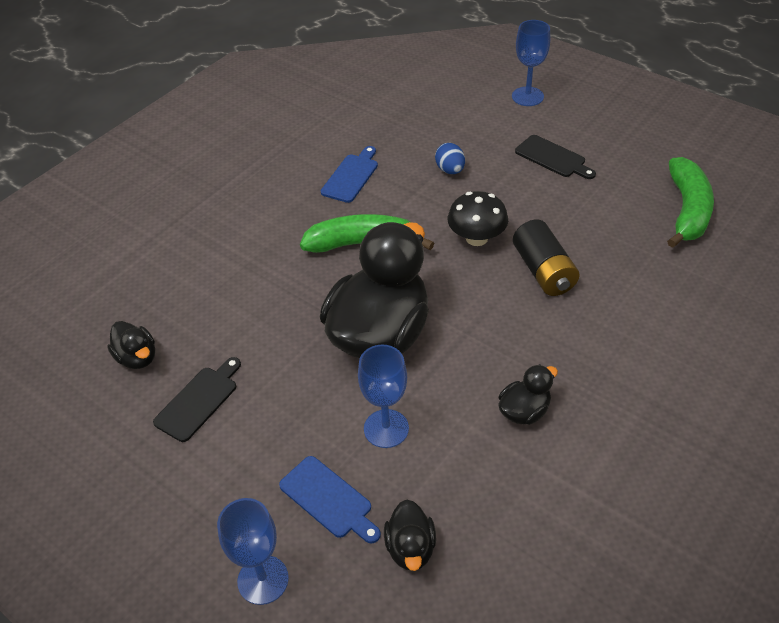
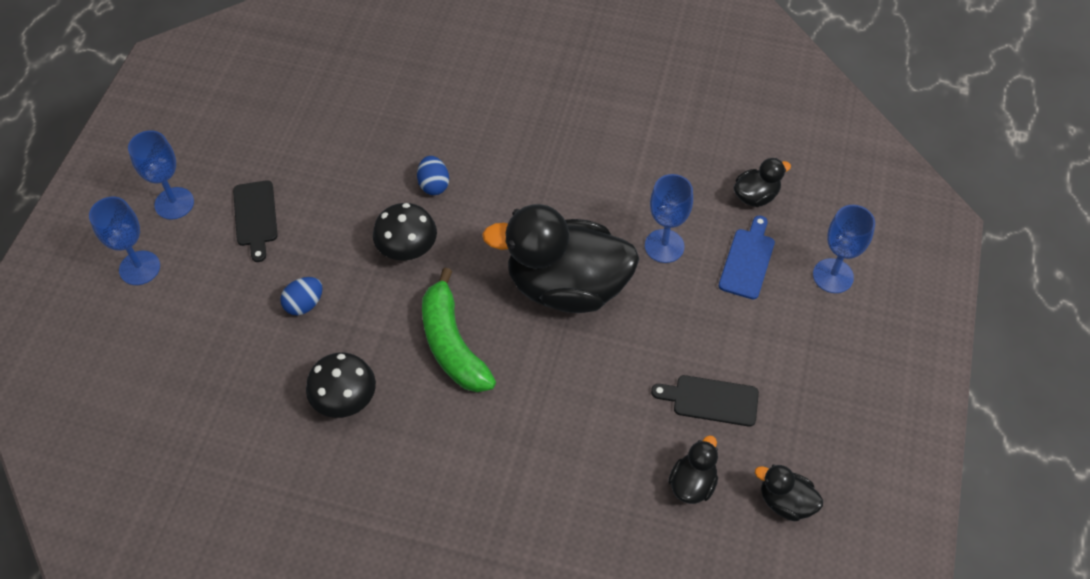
camera: 115 degrees left, 10 degrees up
blue cutting board [321,146,378,203] -> black mushroom [306,352,376,418]
black duck [498,364,558,425] -> black duck moved to [755,464,823,521]
black battery [513,219,580,296] -> blue egg [417,156,449,195]
black cutting board [515,135,596,179] -> black cutting board turned 150 degrees clockwise [233,180,278,262]
green banana [667,157,714,248] -> none
none -> blue goblet [128,130,194,220]

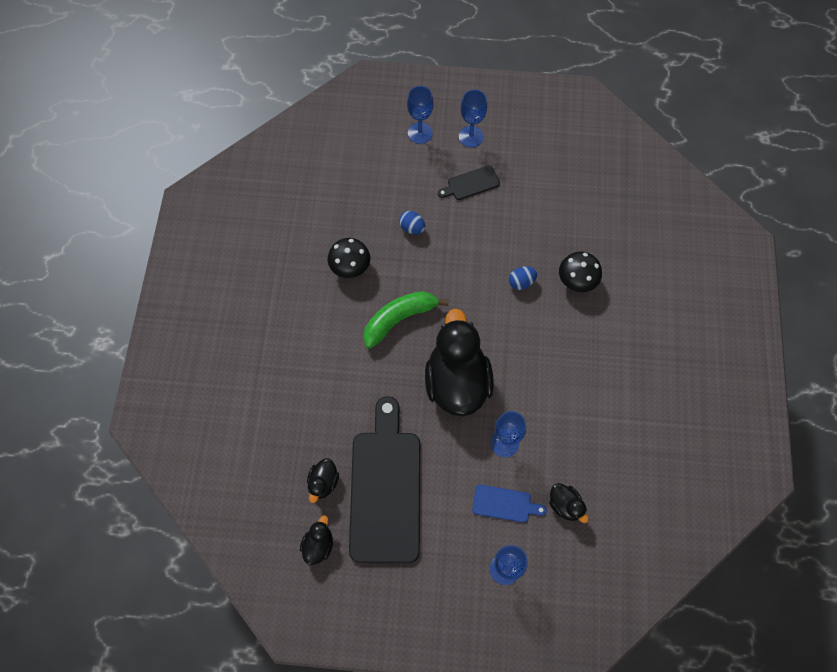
camera: 80 degrees right, 10 degrees up
black mushroom [373,203,437,261] -> black mushroom moved to [559,251,602,292]
black cutting board [651,375,759,427] -> black cutting board [349,396,420,563], size x2.31
black duck [668,435,718,504] -> black duck turned 90 degrees clockwise [307,458,339,503]

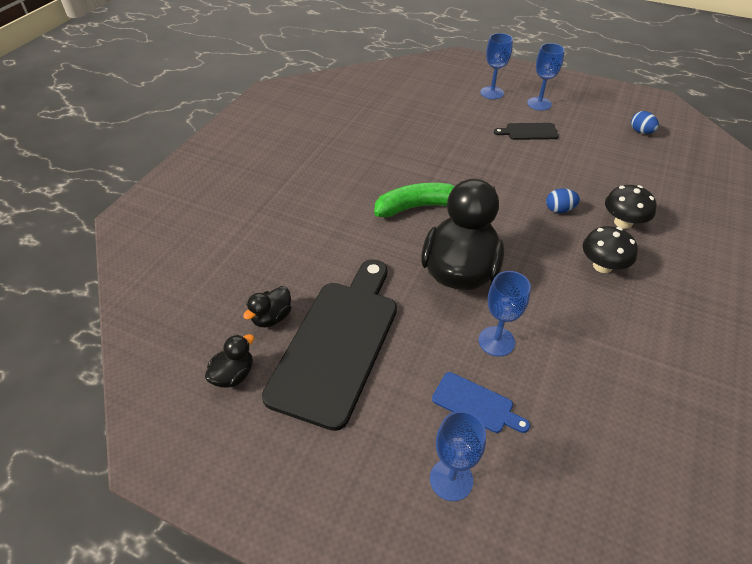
camera: 20 degrees right, 20 degrees down
black mushroom [328,238,370,278] -> black mushroom moved to [583,226,638,273]
blue egg [399,211,425,234] -> blue egg moved to [631,111,659,134]
black duck [549,483,589,523] -> none

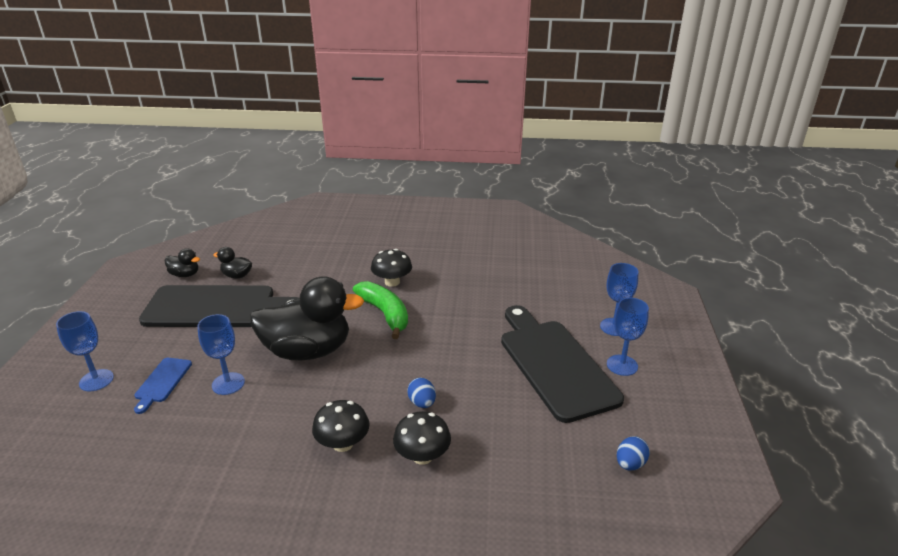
camera: 70 degrees right, 15 degrees down
black cutting board [494,123,559,140] -> black cutting board [501,305,624,423], size x2.31
none -> black mushroom [371,249,412,287]

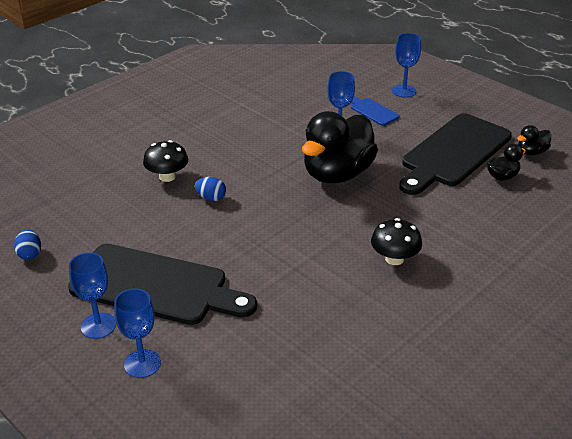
camera: 130 degrees right, 5 degrees up
black mushroom [312,400,370,452] -> none
green banana [353,281,408,339] -> none

